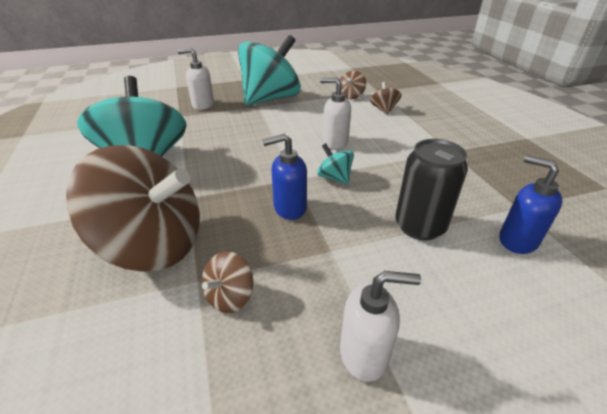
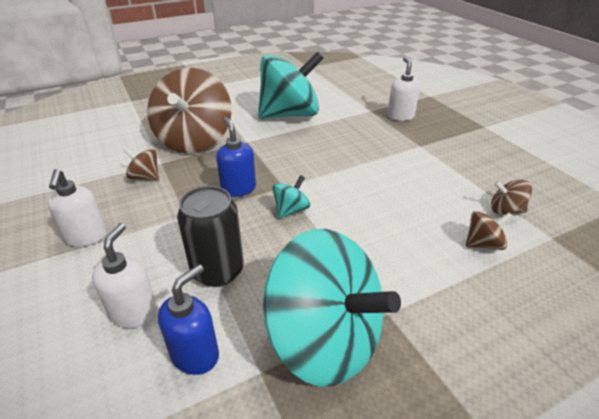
camera: 80 degrees right, 0 degrees up
turquoise spinning top [238,35,301,106] -> turquoise spinning top moved to [263,229,401,387]
white soap dispenser [320,77,351,149] -> white soap dispenser moved to [92,223,158,328]

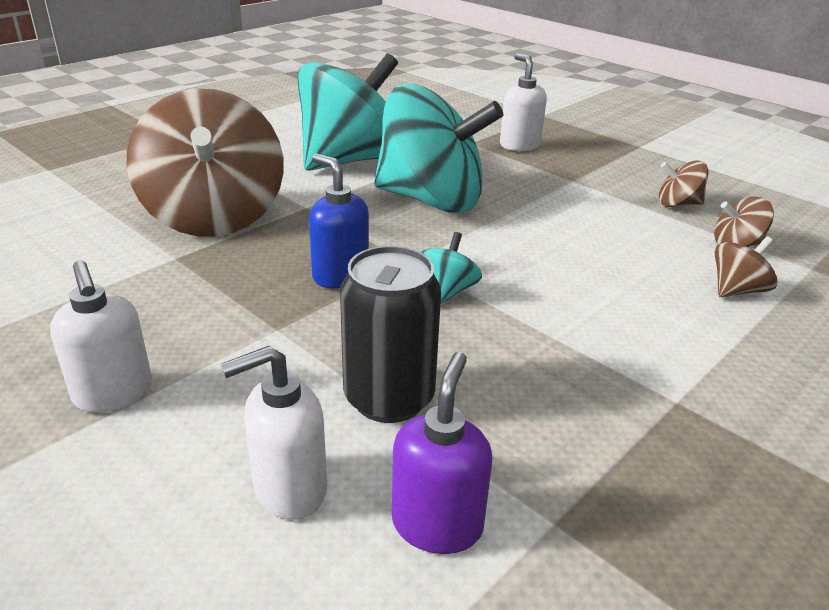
camera: 20 degrees left, 5 degrees down
white soap dispenser [92,223,158,328] -> white soap dispenser turned 105 degrees counterclockwise [221,346,327,520]
brown spinning top [124,148,159,180] -> brown spinning top moved to [659,160,709,207]
blue soap dispenser [158,264,219,375] -> purple soap dispenser [392,352,492,554]
turquoise spinning top [263,229,401,387] -> turquoise spinning top moved to [374,84,503,213]

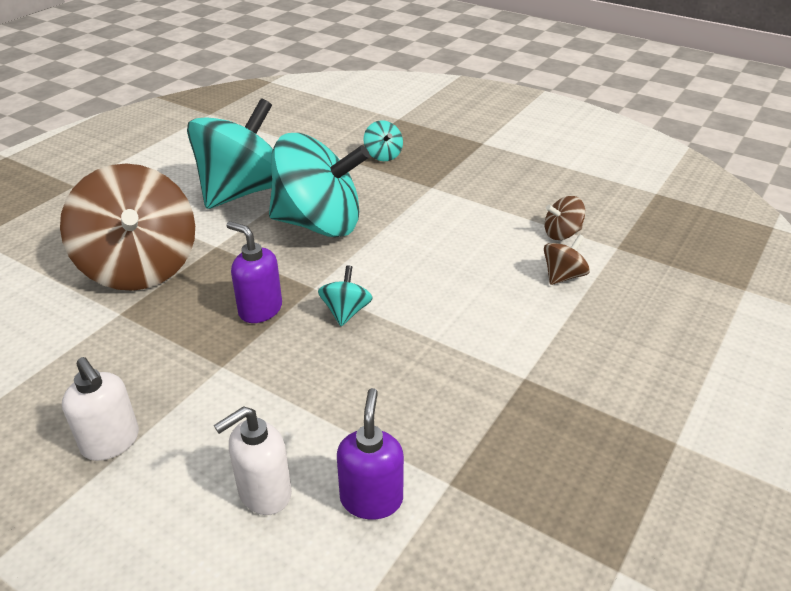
camera: 10 degrees left, 5 degrees up
blue soap dispenser [309,153,369,289] -> purple soap dispenser [226,221,282,323]
black can [340,246,441,423] -> none
white soap dispenser [500,53,547,151] -> turquoise spinning top [364,120,403,161]
brown spinning top [659,160,709,207] -> none

